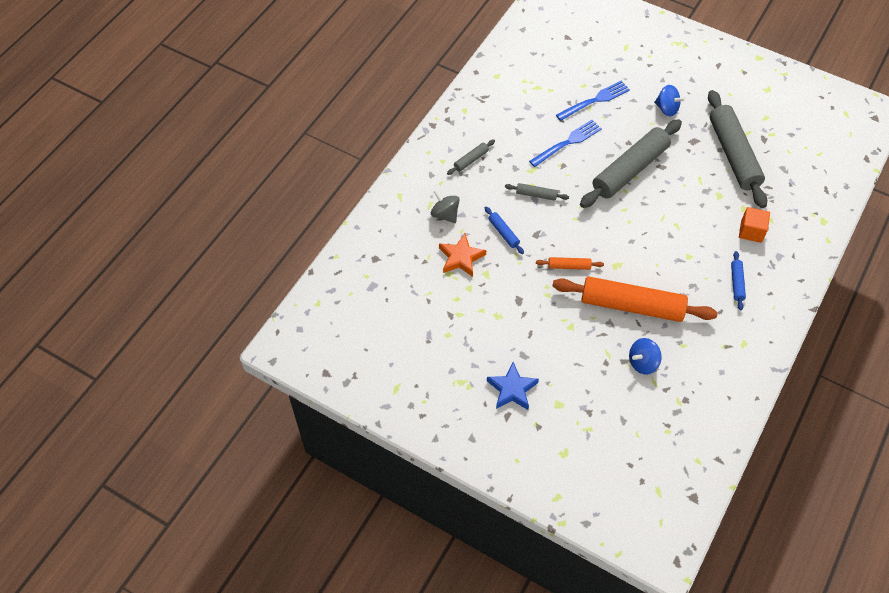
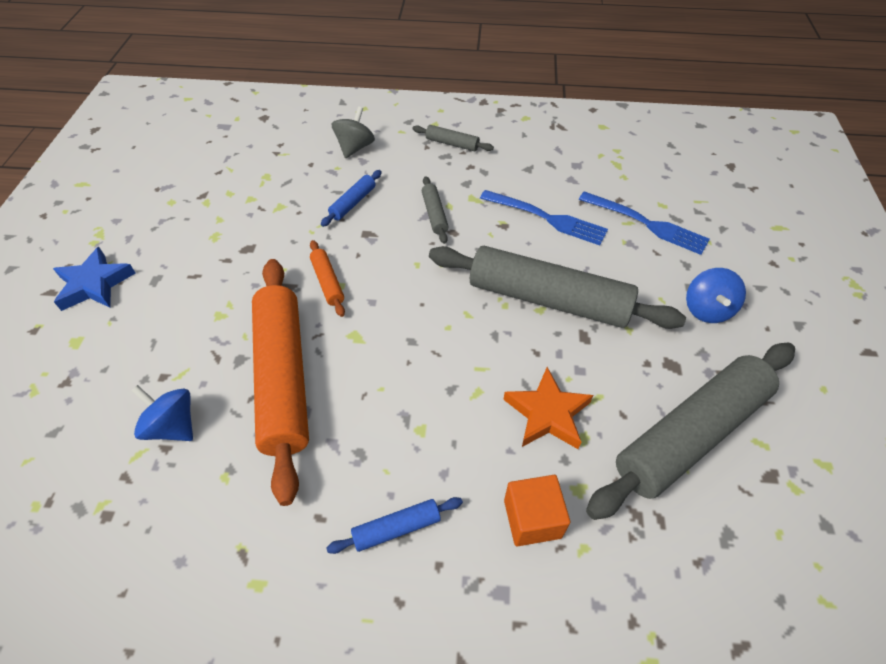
camera: 65 degrees right, 5 degrees down
orange star [439,233,486,277] -> orange star moved to [503,367,593,449]

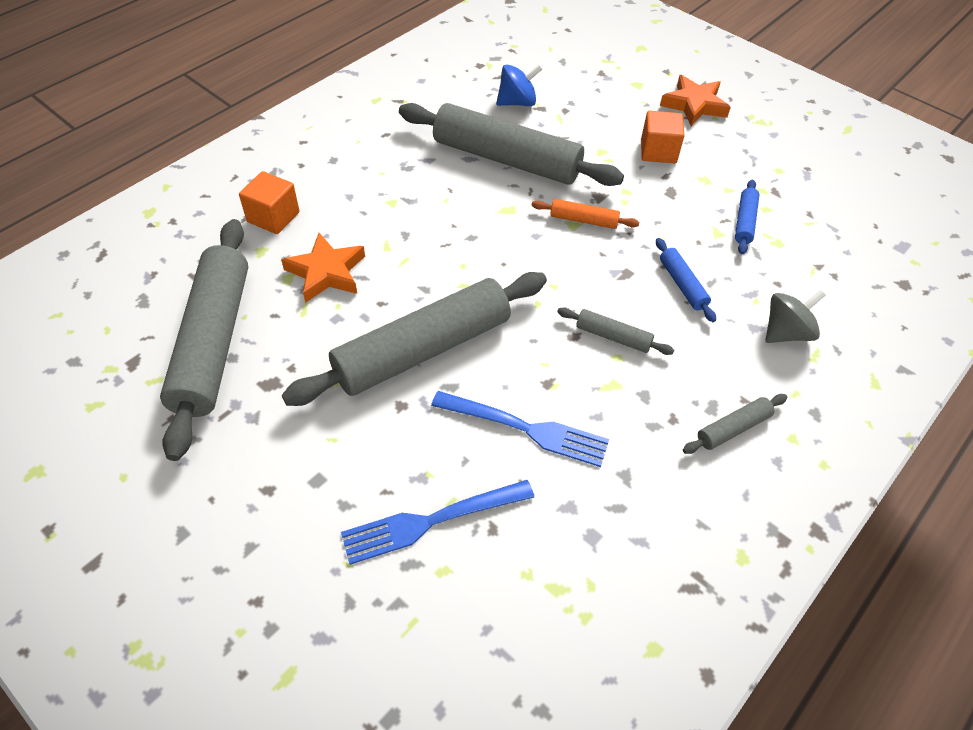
camera: 125 degrees right, 0 degrees up
blue star [53,247,136,311] -> orange star [660,75,731,126]
orange rolling pin [252,259,309,506] -> grey rolling pin [399,103,624,186]
blue rolling pin [326,497,463,554] -> blue rolling pin moved to [735,180,759,254]
grey spinning top [332,107,375,158] -> grey spinning top turned 90 degrees counterclockwise [765,290,826,343]
blue fork [480,190,608,245] -> blue fork turned 135 degrees counterclockwise [431,391,609,467]
blue spinning top [686,268,746,323] -> none
none -> orange cube [641,111,685,163]

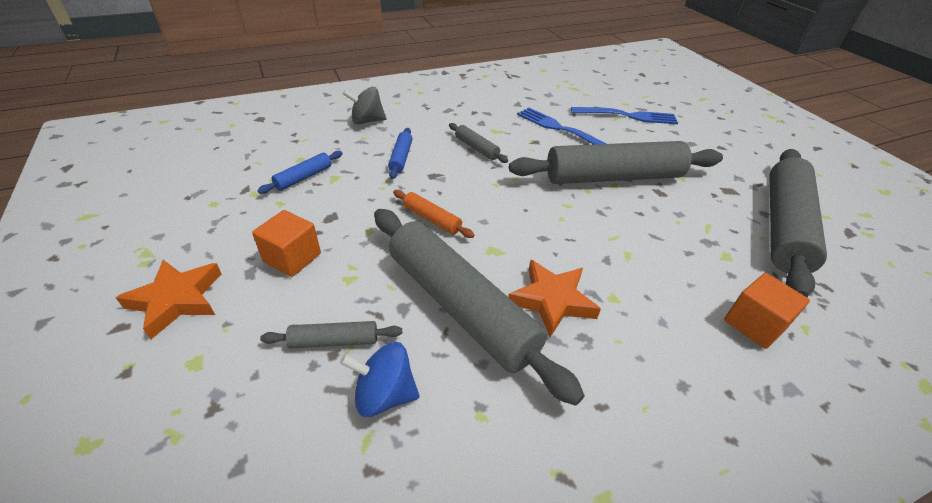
camera: 155 degrees left, 10 degrees down
orange star [281,233,365,303] -> orange star moved to [508,260,601,337]
grey rolling pin [683,394,788,454] -> grey rolling pin moved to [260,321,402,349]

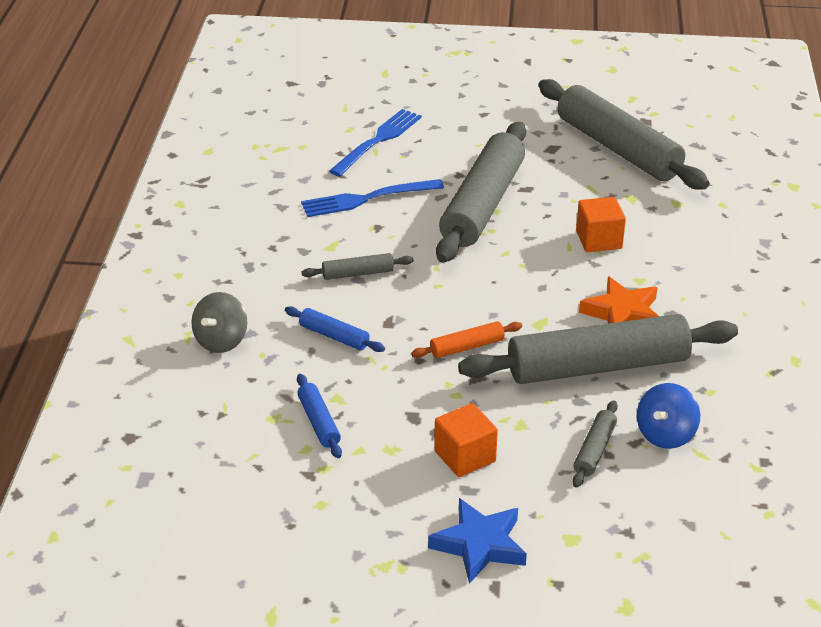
camera: 60 degrees left, 5 degrees down
orange star [116,260,221,339] -> blue star [428,498,527,584]
orange cube [724,273,810,349] -> orange cube moved to [576,197,626,252]

